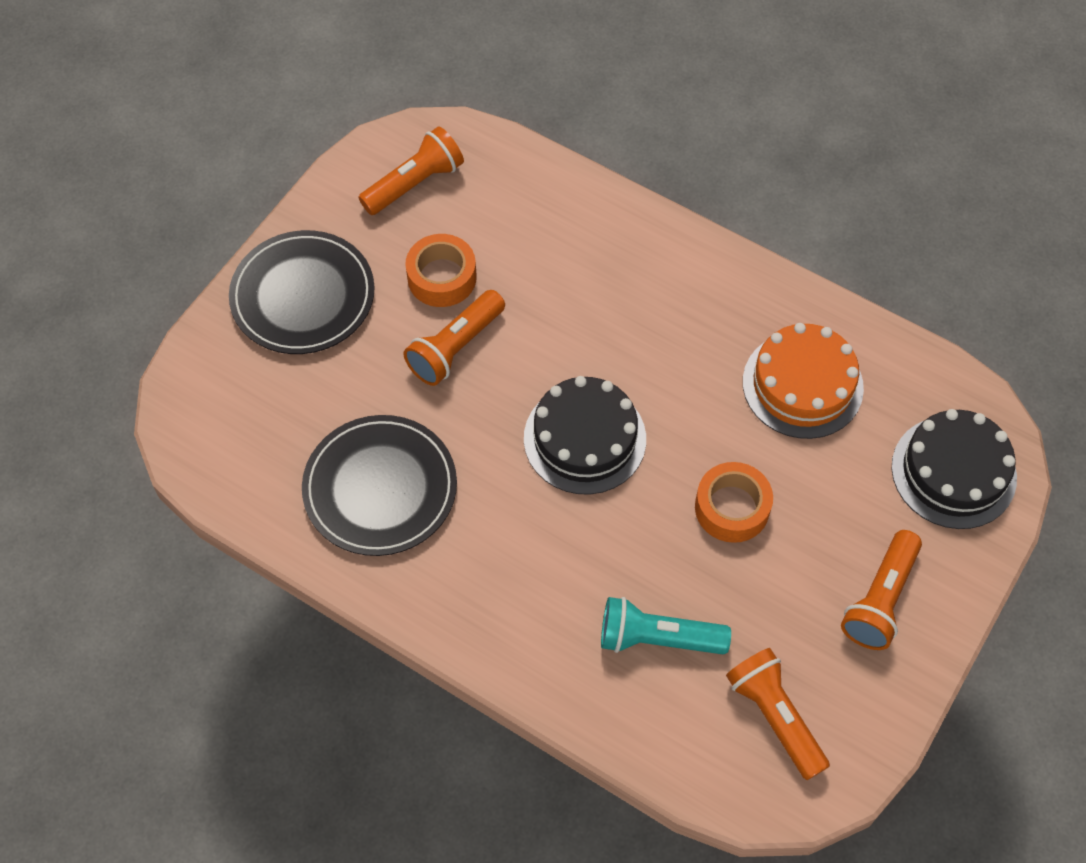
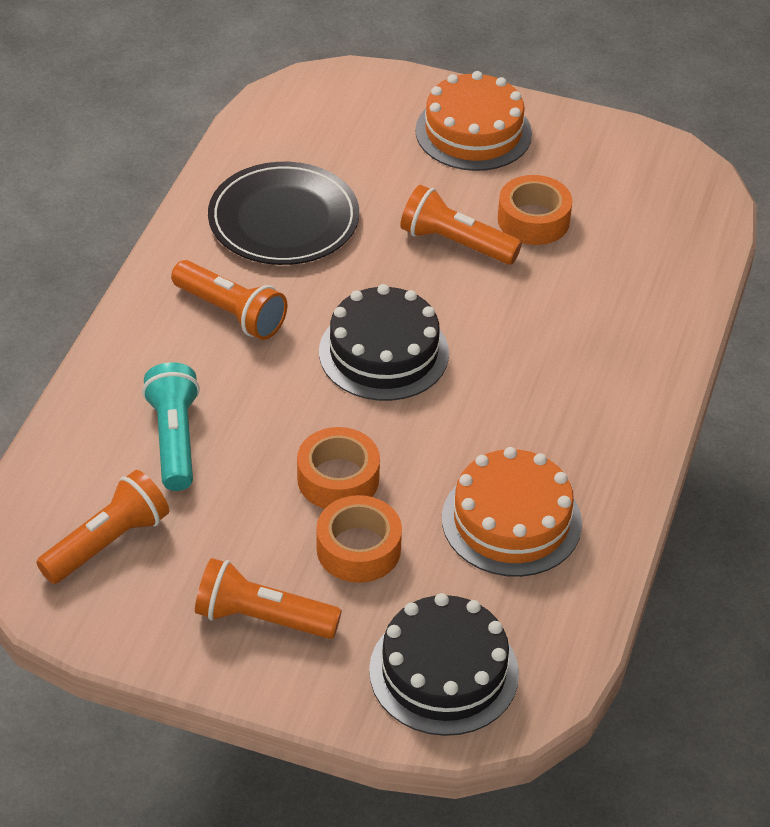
camera: 75 degrees right, 15 degrees down
black plate [229,230,375,354] -> orange cake [415,71,532,171]
orange flashlight [358,126,464,215] -> orange flashlight moved to [171,260,287,340]
none -> orange tape [316,495,402,583]

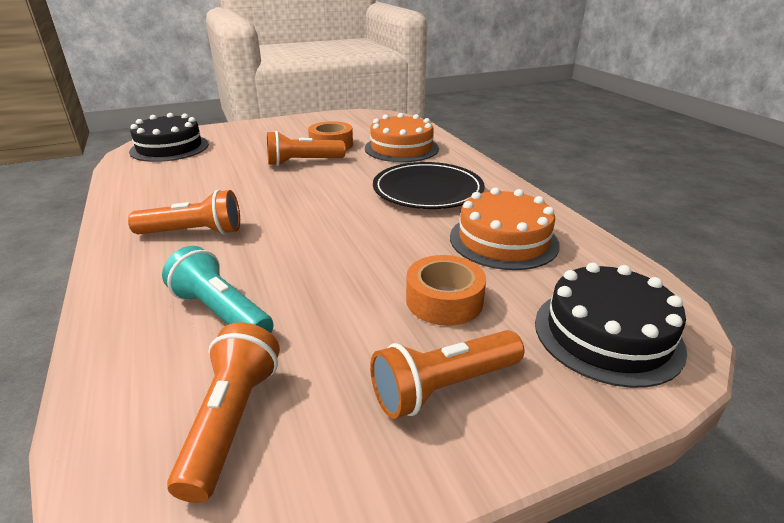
camera: 40 degrees left, 15 degrees down
black plate [208,162,359,265] -> black plate moved to [373,162,485,209]
orange tape [297,427,380,509] -> none
black cake [319,284,449,401] -> black cake moved to [129,113,209,162]
orange cake [415,71,532,171] -> orange cake moved to [365,113,439,162]

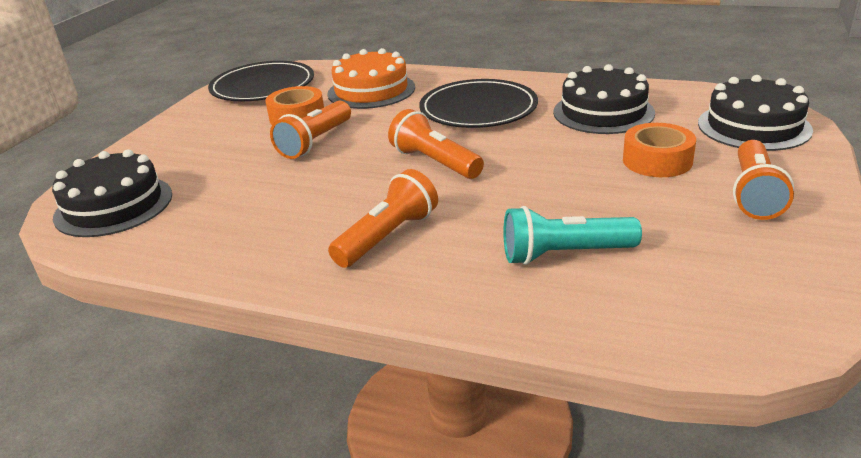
camera: 45 degrees left, 0 degrees up
orange flashlight [167,322,280,503] -> orange flashlight moved to [388,109,484,179]
orange cake [450,188,560,270] -> black cake [553,64,655,134]
none -> black plate [208,61,314,101]

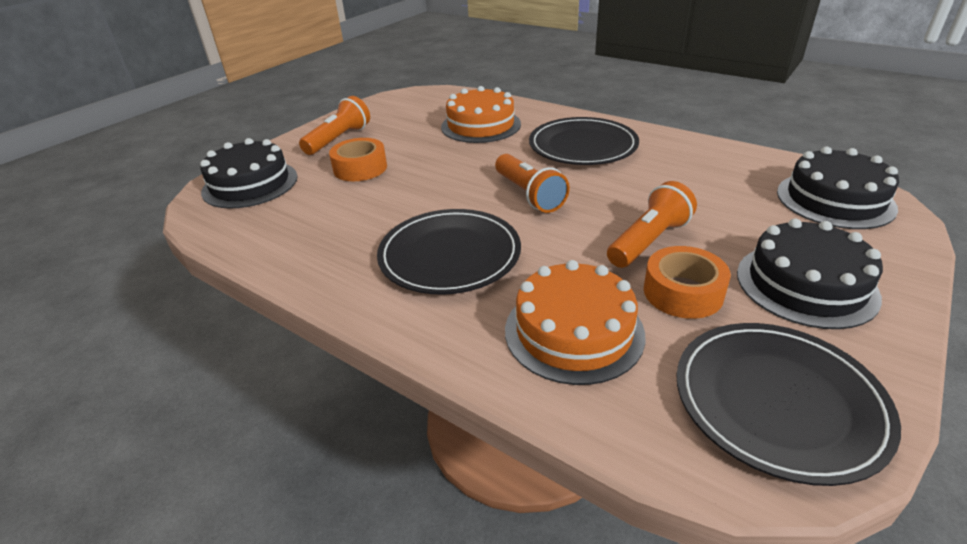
camera: 165 degrees left, 5 degrees up
orange flashlight [328,169,438,268] -> black plate [529,117,639,165]
turquoise flashlight [503,206,642,265] -> orange cake [441,86,521,143]
black cake [553,64,655,134] -> black cake moved to [737,218,883,329]

